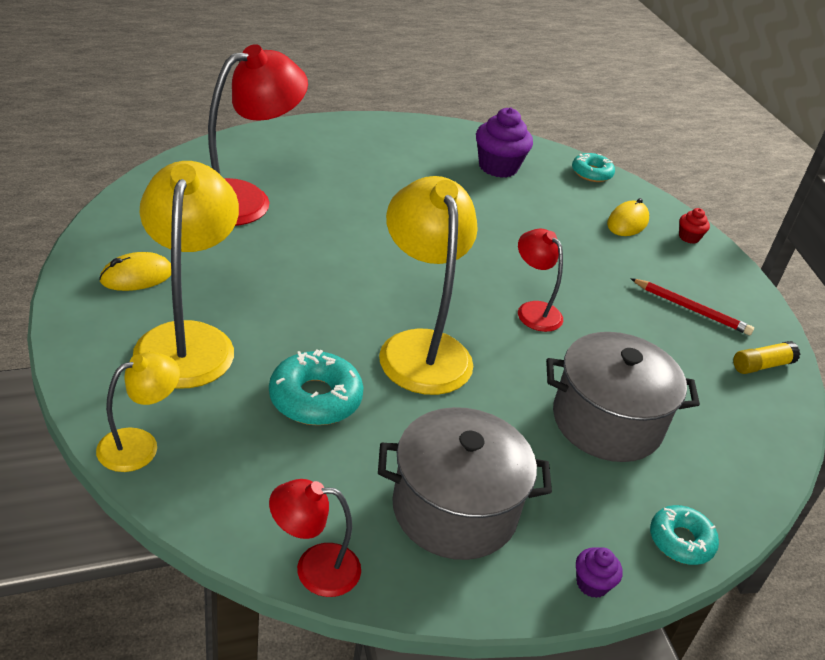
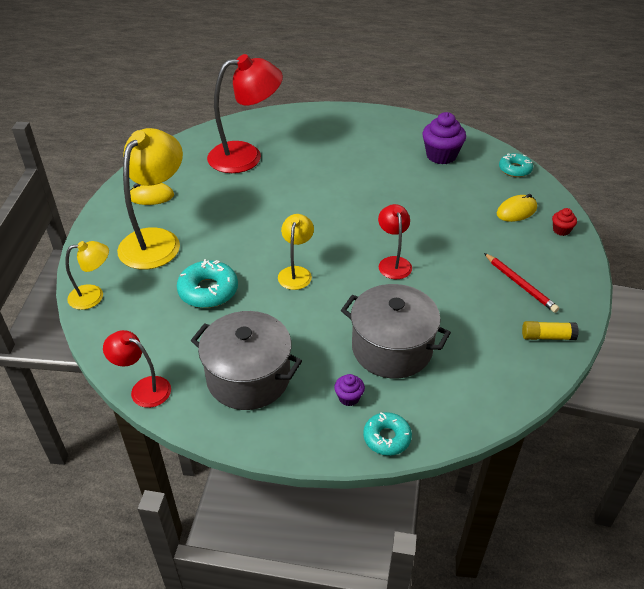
camera: 30 degrees right, 5 degrees up
yellow lamp [379,176,478,395] -> yellow lamp [278,214,314,290], size x0.53
purple cupcake [576,547,623,598] -> purple cupcake moved to [334,374,365,406]

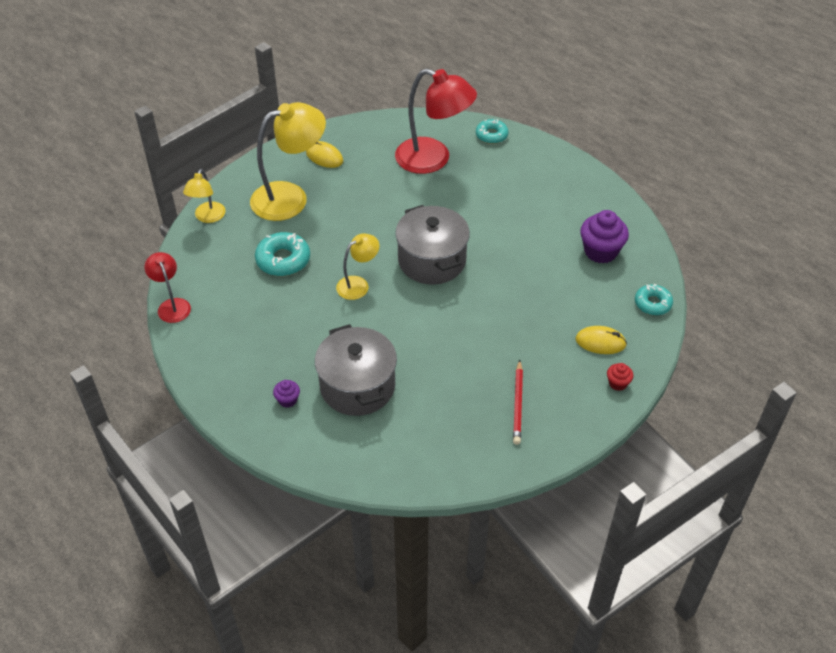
camera: 40 degrees right, 5 degrees up
yellow lamp [65,241,109,310] -> yellow lamp turned 75 degrees clockwise [183,169,226,223]
grey pot [191,311,302,410] -> grey pot moved to [395,205,470,285]
turquoise donut [363,412,412,456] -> turquoise donut moved to [476,119,509,144]
red lamp [378,204,412,279] -> none
yellow glue stick [522,321,579,340] -> none

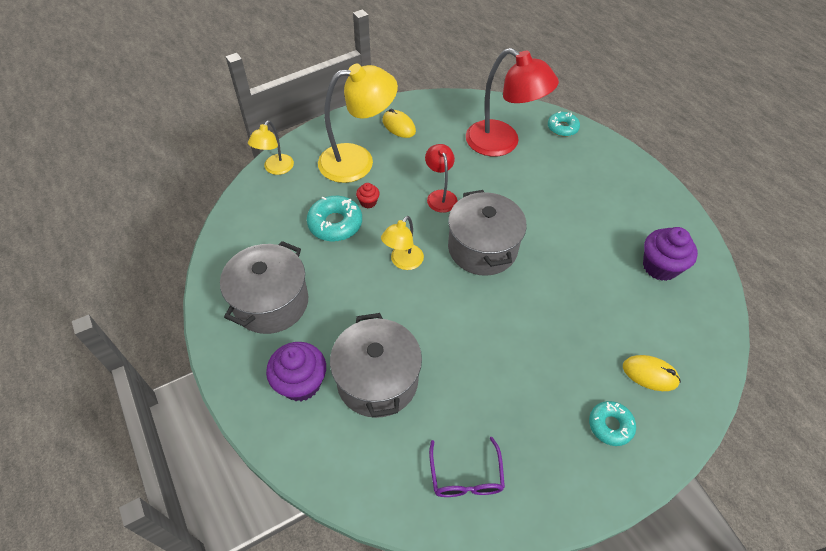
camera: 10 degrees right, 5 degrees up
red lamp [145,252,191,323] -> red lamp moved to [425,144,458,213]
purple cupcake [273,380,300,408] -> purple cupcake [266,342,326,401], size x2.00
yellow lamp [336,233,379,300] -> yellow lamp turned 150 degrees clockwise [381,216,424,270]
red pencil [513,360,523,445] -> none
red cupcake [607,363,633,391] -> red cupcake moved to [356,183,380,209]
turquoise donut [635,284,673,315] -> turquoise donut moved to [589,401,636,446]
none -> grey pot [220,241,308,334]
none -> purple glasses [429,437,505,497]

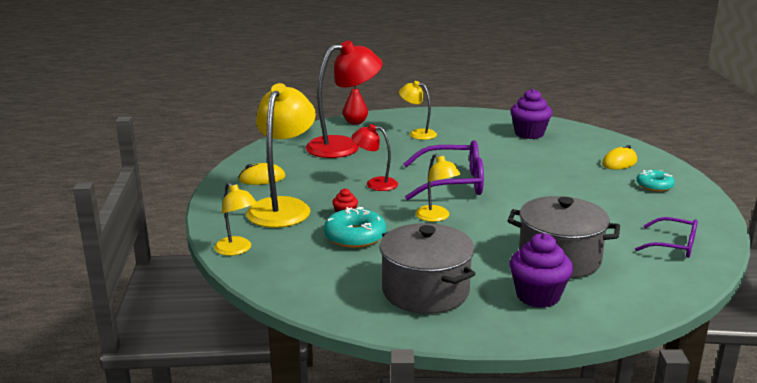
camera: 60 degrees left, 30 degrees down
grey pot [448,190,527,276] -> purple glasses [403,140,484,200]
turquoise donut [548,112,580,137] -> red pear [343,86,368,125]
none -> yellow lamp [399,81,437,140]

